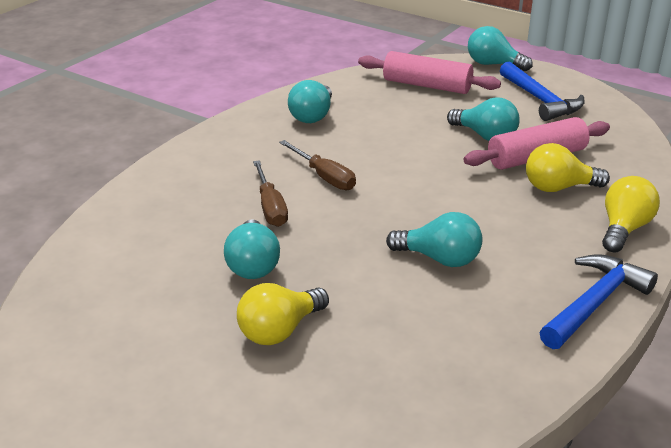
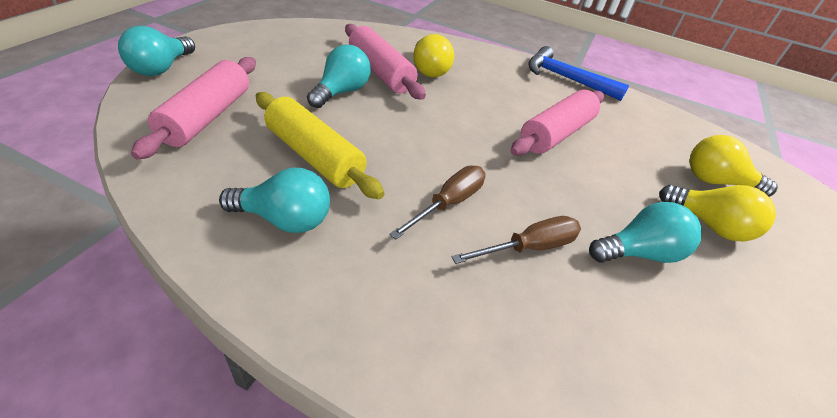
camera: 105 degrees left, 10 degrees up
turquoise light bulb [386,212,482,267] -> pink rolling pin [510,90,604,156]
blue hammer [500,61,585,121] -> none
yellow light bulb [602,176,660,253] -> yellow light bulb moved to [690,135,778,197]
none -> yellow rolling pin [256,92,385,199]

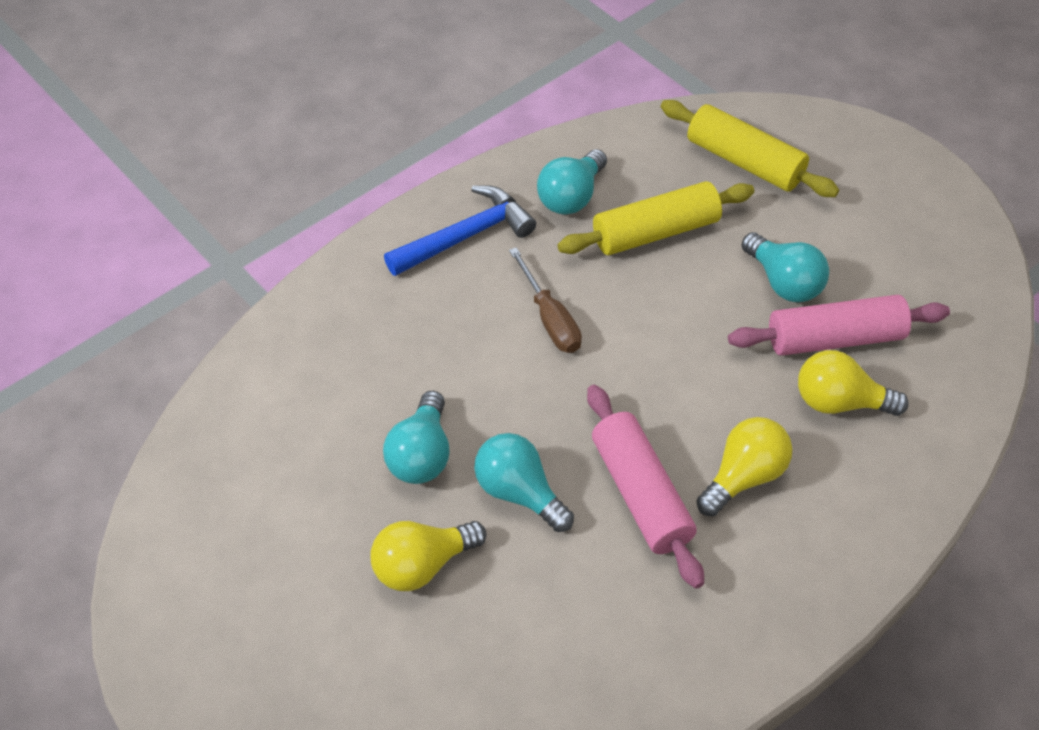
camera: 120 degrees right, 10 degrees up
turquoise light bulb [118,26,195,76] -> turquoise light bulb moved to [474,433,574,532]
pink rolling pin [131,57,256,160] -> yellow rolling pin [661,100,839,197]
brown screwdriver [452,216,581,264] -> none
blue hammer [529,46,629,101] -> blue hammer moved to [384,185,536,276]
yellow light bulb [690,135,778,197] -> yellow light bulb moved to [697,417,793,516]

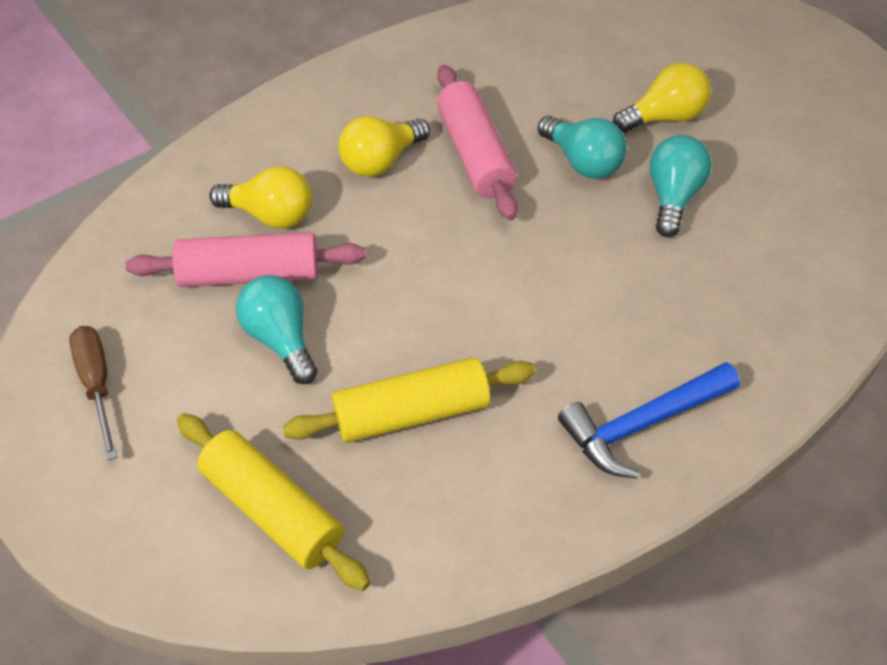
camera: 175 degrees left, 0 degrees up
brown screwdriver [509,247,582,353] -> brown screwdriver moved to [69,326,117,461]
turquoise light bulb [537,149,607,215] -> none

